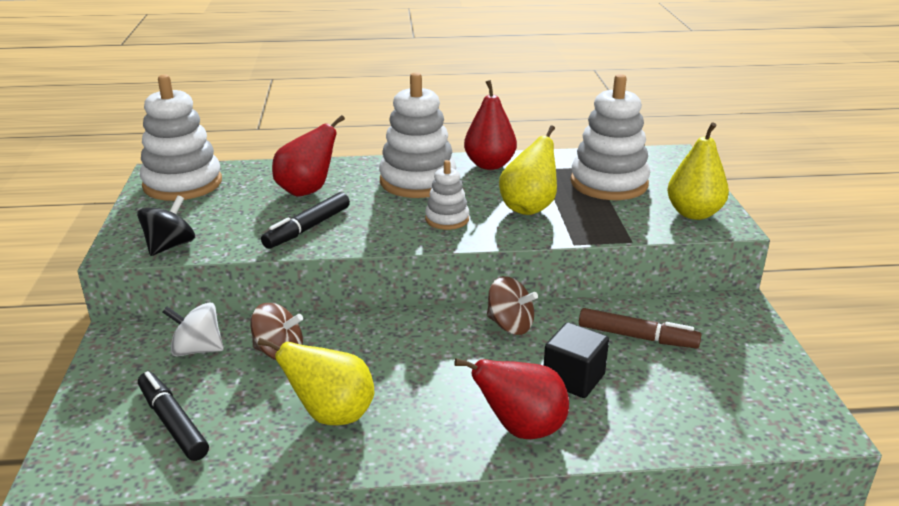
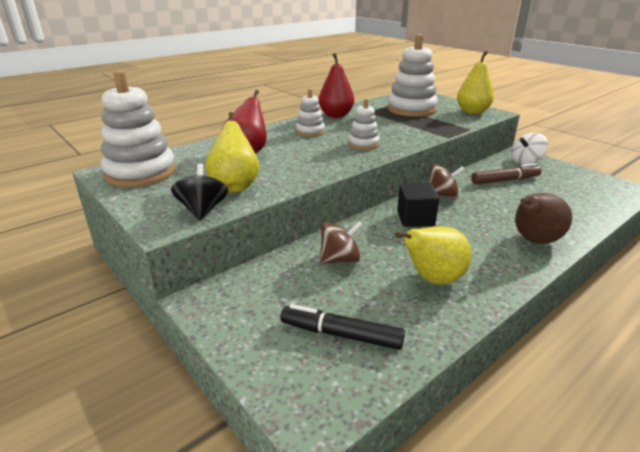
camera: 35 degrees left, 0 degrees up
white spinning top [162,302,224,356] -> white spinning top moved to [511,133,548,165]
black marker [261,192,350,249] -> none
white stacking toy [379,72,456,198] -> white stacking toy [296,89,325,137], size x0.53
red pear [454,358,569,439] -> brown pear [515,193,572,244]
yellow pear [499,125,557,215] -> yellow pear moved to [205,112,259,192]
black cube [544,322,609,398] -> black cube moved to [397,183,439,227]

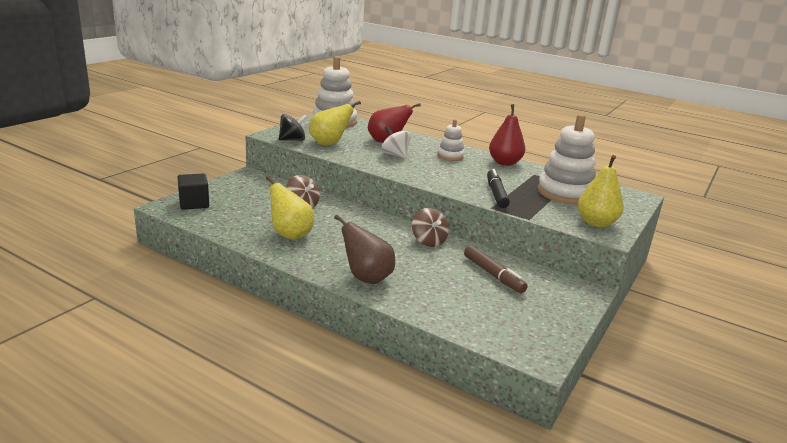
camera: 70 degrees right, 5 degrees down
black marker [281,304,405,350] -> black marker moved to [487,169,510,208]
white stacking toy [348,99,380,150] -> none
black cube [397,183,439,227] -> black cube moved to [177,173,209,210]
white spinning top [511,133,548,165] -> white spinning top moved to [381,126,411,158]

